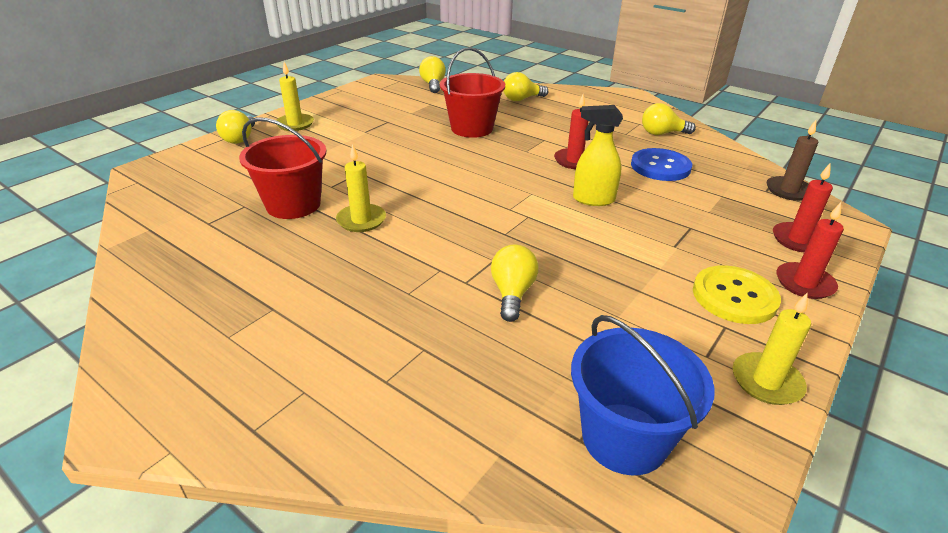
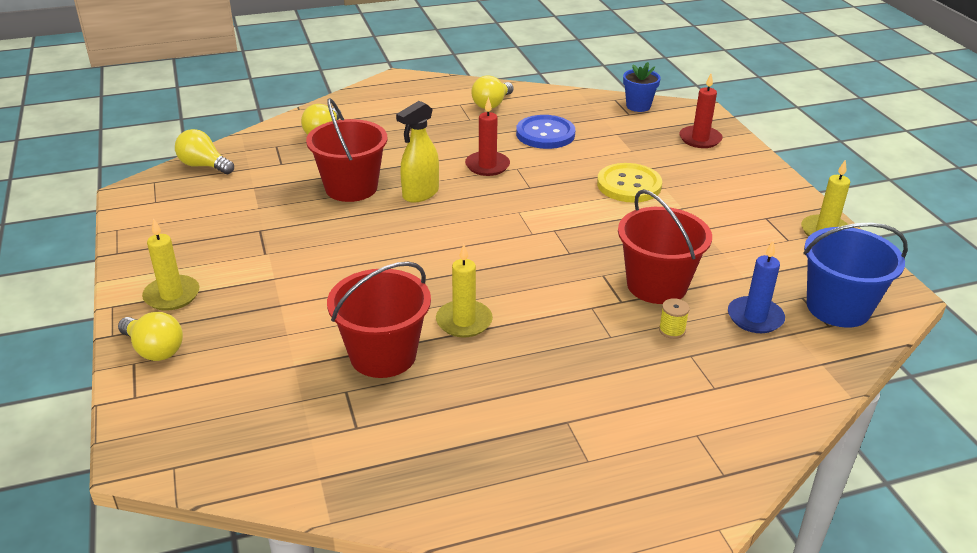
camera: 55 degrees left, 0 degrees up
yellow light bulb [491,245,538,322] -> red bucket [618,189,712,304]
yellow spray bottle [573,105,623,206] -> yellow spray bottle moved to [396,101,439,203]
yellow button [693,265,781,324] -> yellow button moved to [597,163,662,203]
brown candle [766,120,818,201] -> blue flower pot [623,62,661,112]
red candle [776,202,844,299] -> none
none -> yellow spool [659,298,690,339]
none -> blue candle [728,241,785,333]

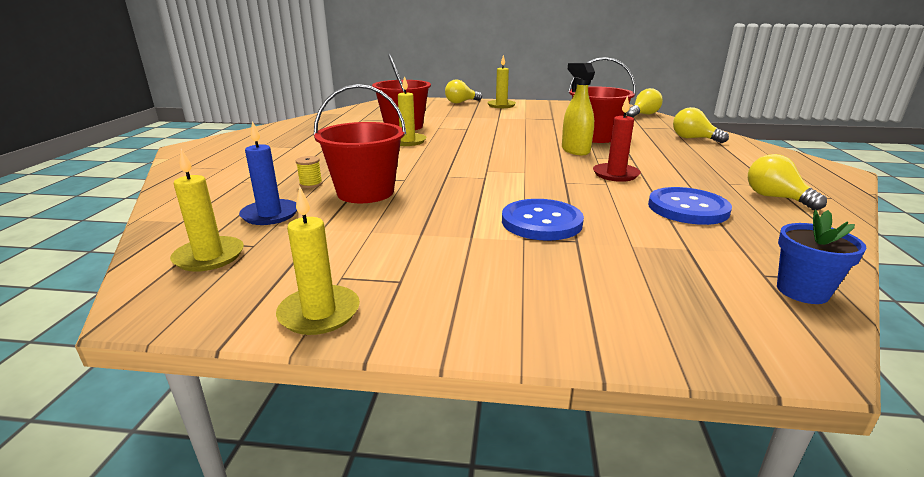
camera: 115 degrees right, 10 degrees down
yellow button [597,163,662,203] -> blue button [502,199,584,241]
red candle [679,74,723,148] -> none
blue bucket [803,222,908,328] -> yellow candle [170,149,244,272]

